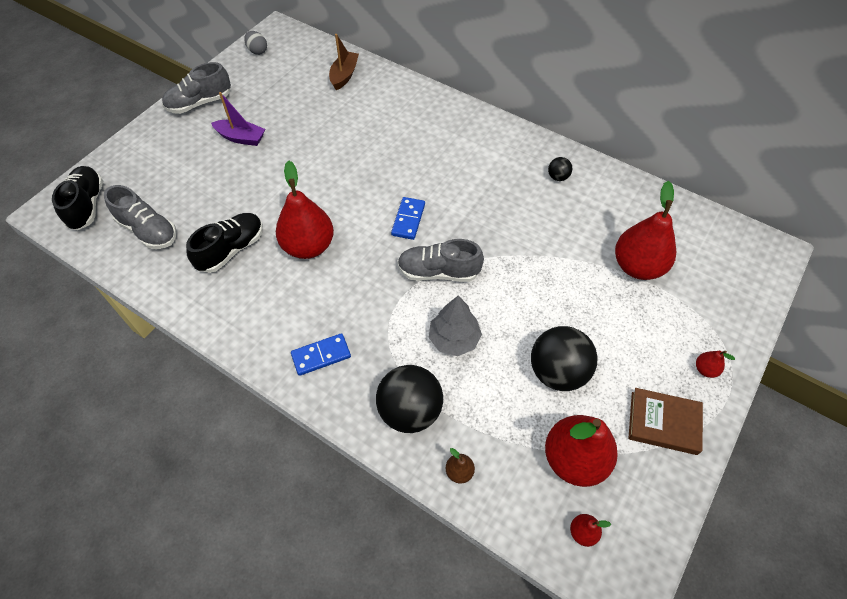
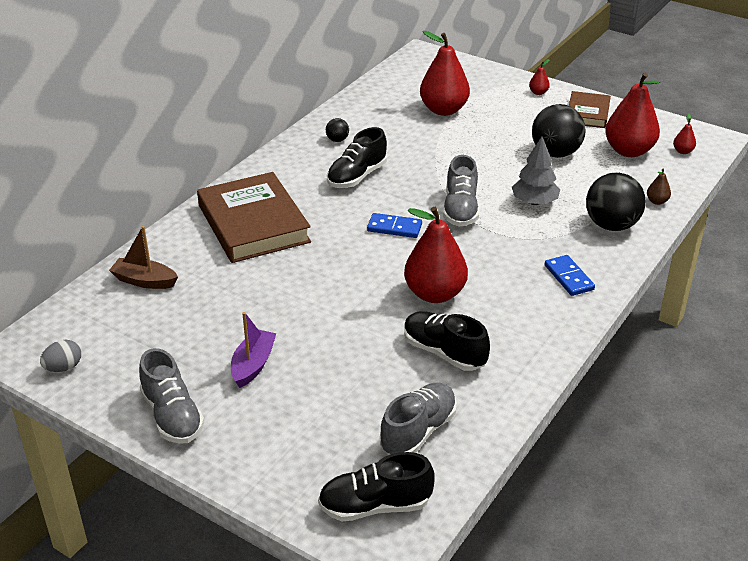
camera: 90 degrees left, 20 degrees down
none -> brown book [197,172,311,263]
none -> black shoe [327,127,387,188]

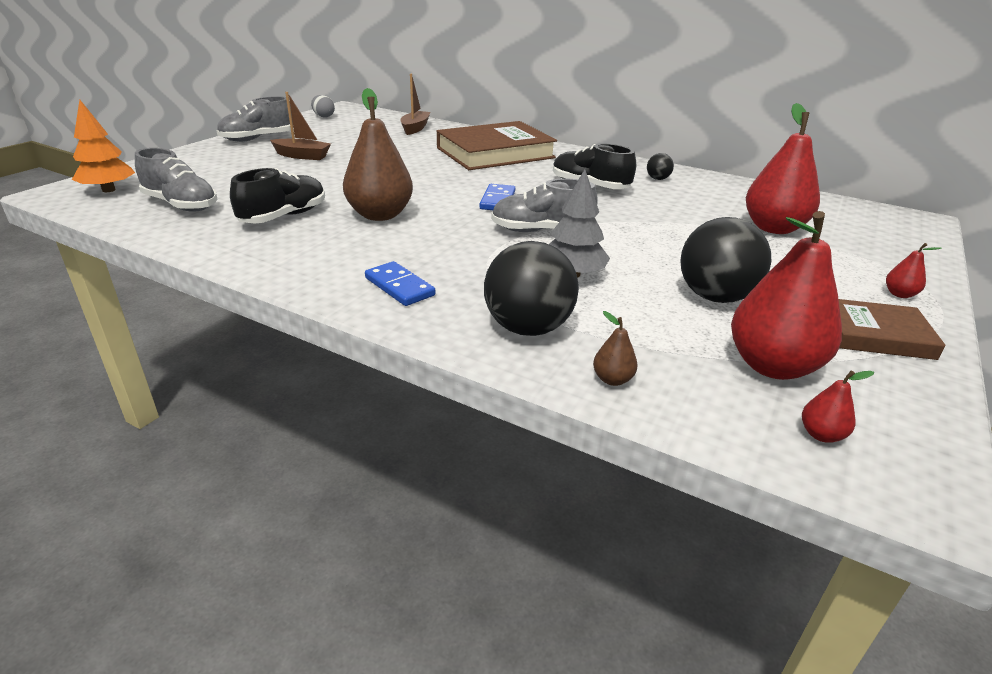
camera: 85 degrees right, 5 degrees down
purple boat [231,312,276,388] -> brown boat [270,92,331,160]
black shoe [318,452,435,521] -> orange tree [72,99,135,192]
red pear [404,207,468,303] -> brown pear [343,88,413,221]
blue domino [545,255,595,296] -> blue domino turned 75 degrees clockwise [365,261,435,306]

